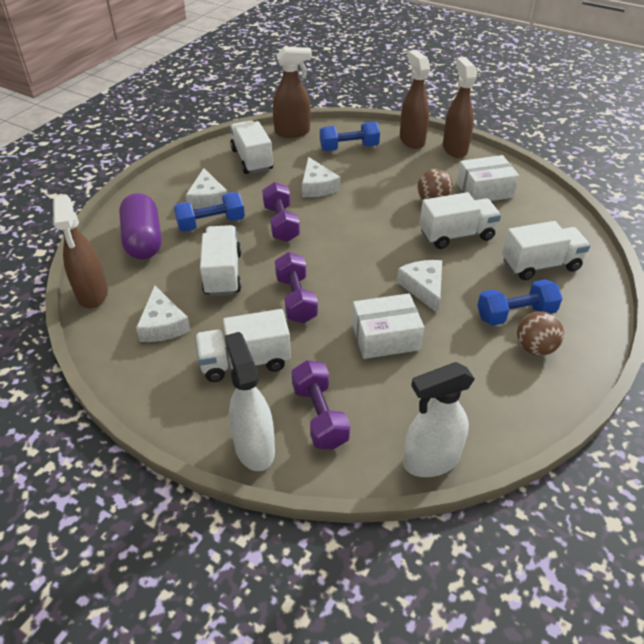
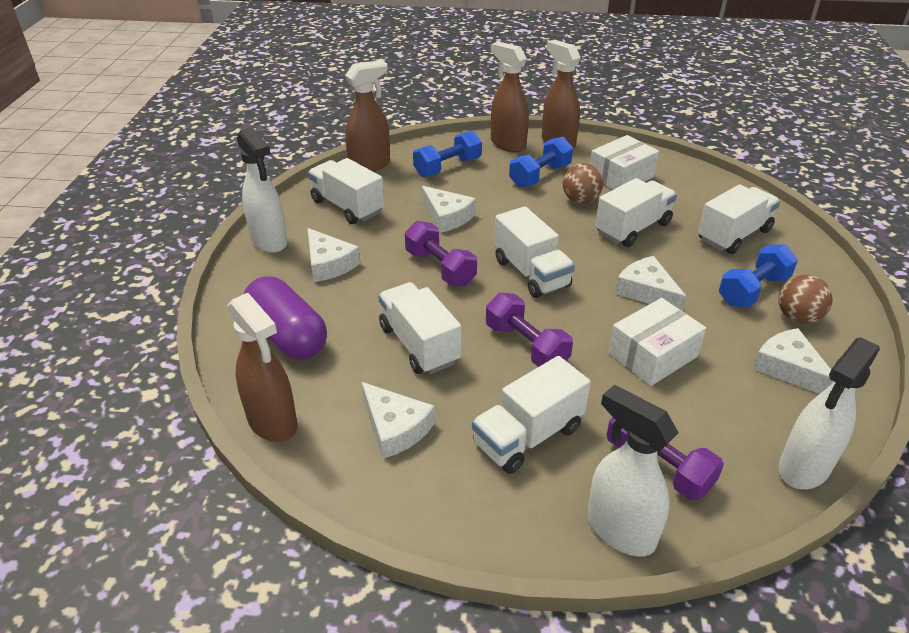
camera: 25 degrees left, 5 degrees down
blue dumbbell [174,192,245,232] -> blue dumbbell moved to [509,137,573,188]
none -> white spray bottle [237,127,288,253]
none -> white truck [494,206,575,298]
none -> white cheese [753,328,834,394]

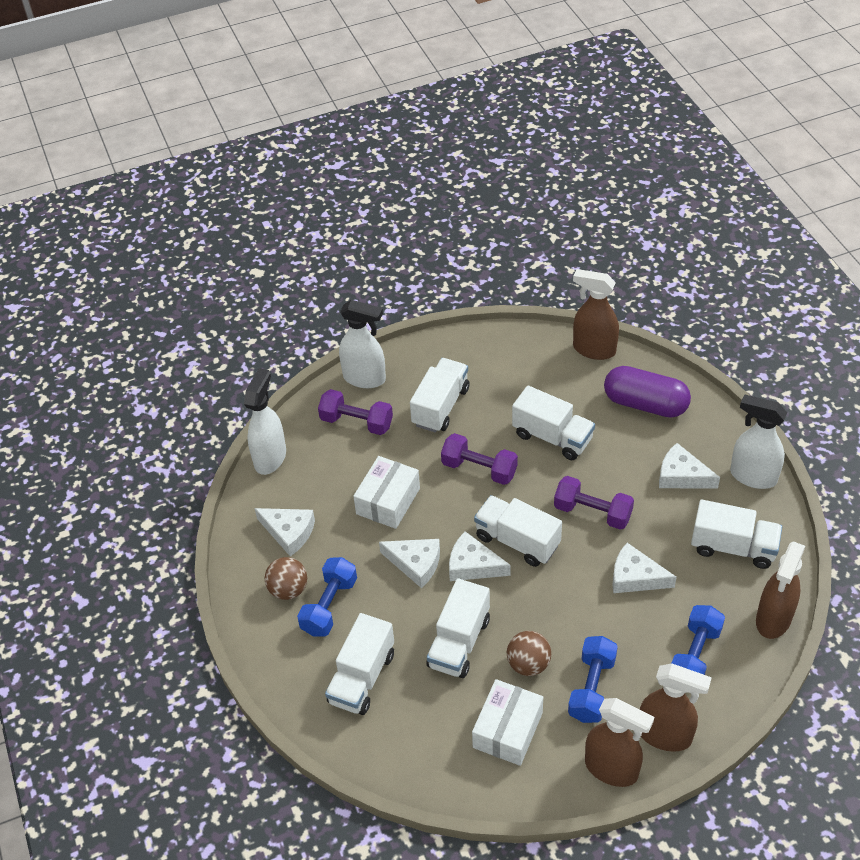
camera: 155 degrees right, 10 degrees up
white cheese [362,382,435,459] -> white cheese moved to [449,531,511,581]

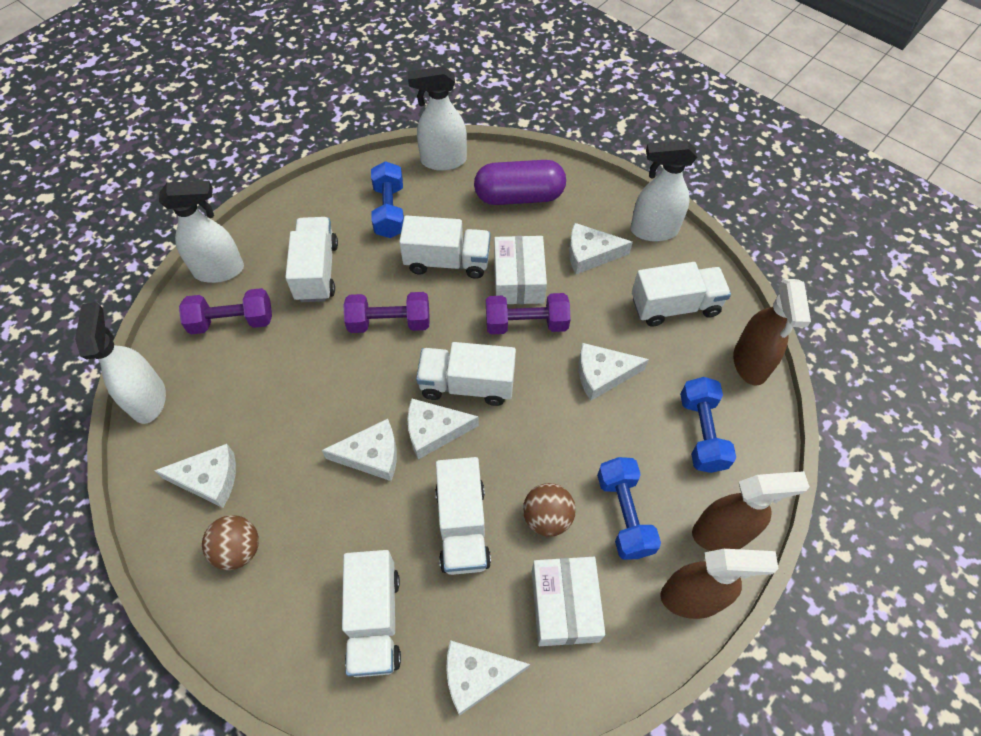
camera: 30 degrees left, 10 degrees up
blue dumbbell [297,557,357,637] -> blue dumbbell moved to [371,161,404,238]
white box [353,456,420,529] -> white box moved to [494,236,547,304]
brown spray bottle [573,269,619,360] -> white spray bottle [408,66,467,171]
none -> white cheese [446,640,530,716]

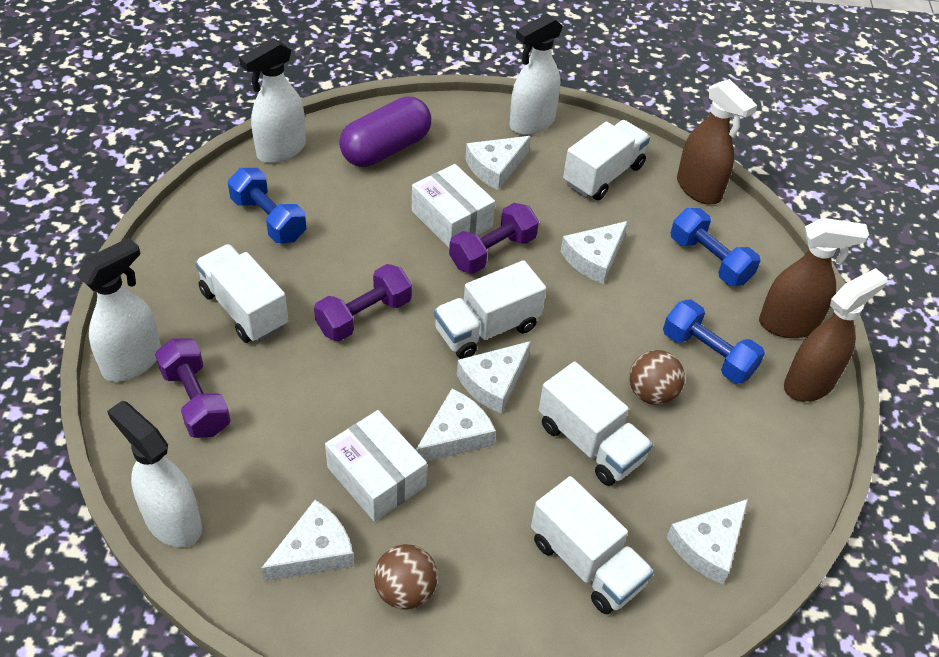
camera: 40 degrees left, 10 degrees down
purple dumbbell [179,288,272,334] -> purple dumbbell turned 75 degrees counterclockwise [155,338,231,438]
white truck [399,215,491,279] -> none
white box [532,557,605,646] -> white box moved to [325,410,427,522]
brown spray bottle [692,471,810,551] -> brown spray bottle turned 45 degrees clockwise [759,218,869,338]

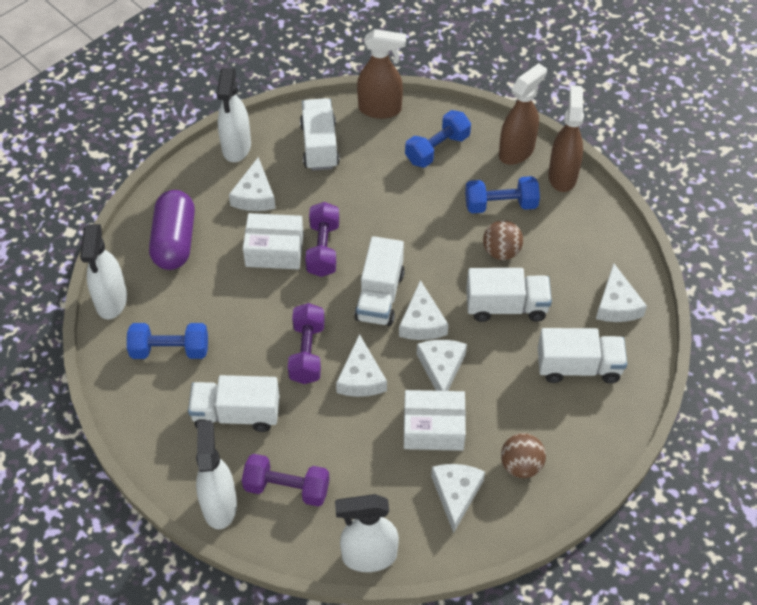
camera: 45 degrees left, 5 degrees up
white cheese [561,221,628,284] -> white cheese moved to [336,334,387,397]
blue dumbbell [670,208,761,286] -> blue dumbbell turned 45 degrees counterclockwise [405,110,471,168]

